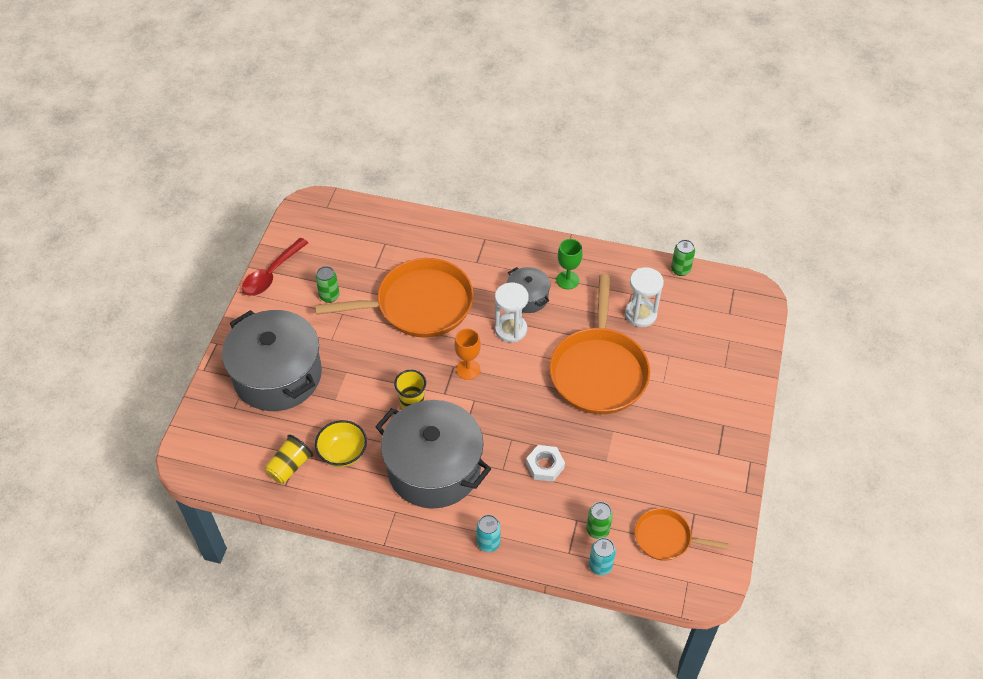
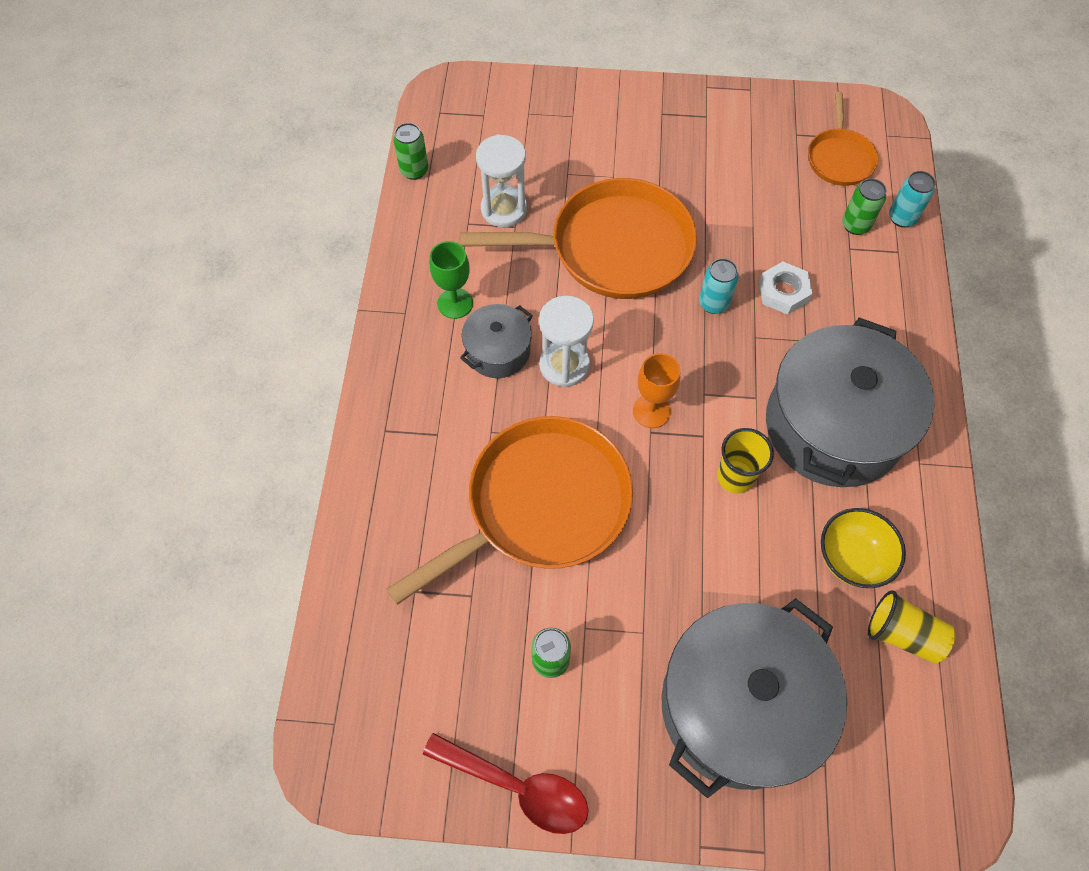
camera: 100 degrees left, 10 degrees up
orange pan [315,258,474,338] -> orange pan turned 75 degrees clockwise [386,416,633,605]
turquoise can [476,515,501,552] -> turquoise can moved to [699,258,739,314]

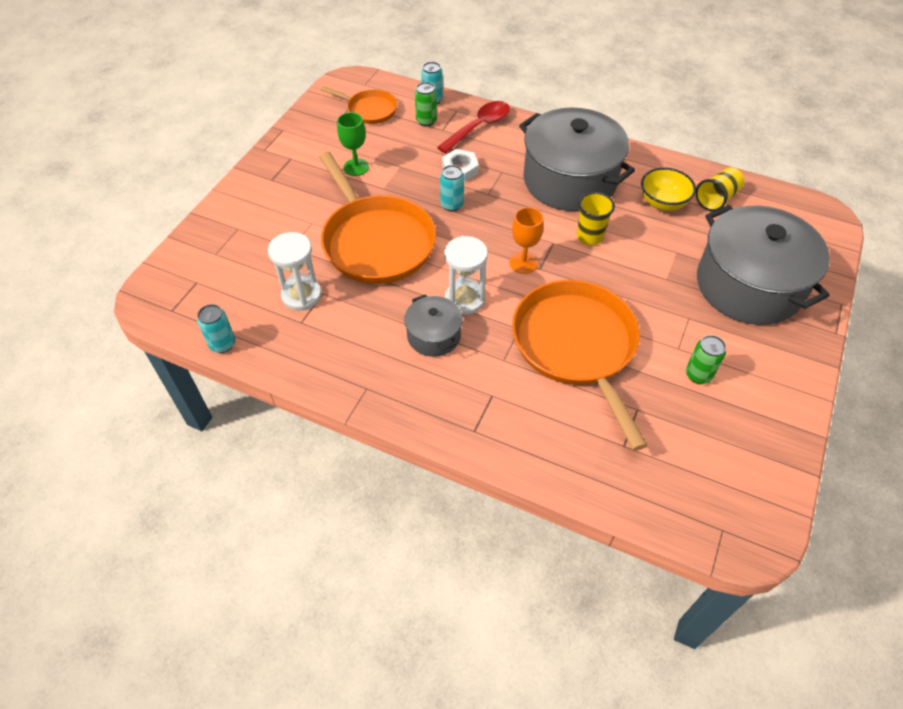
camera: 70 degrees left, 10 degrees down
green can [393,123,428,180] -> turquoise can [197,304,235,353]
red spoon [423,733,589,834] -> red spoon moved to [437,101,510,153]
green goblet [430,241,473,319] -> green goblet moved to [337,112,369,176]
orange pan [461,178,697,299] -> orange pan turned 135 degrees clockwise [319,152,436,284]

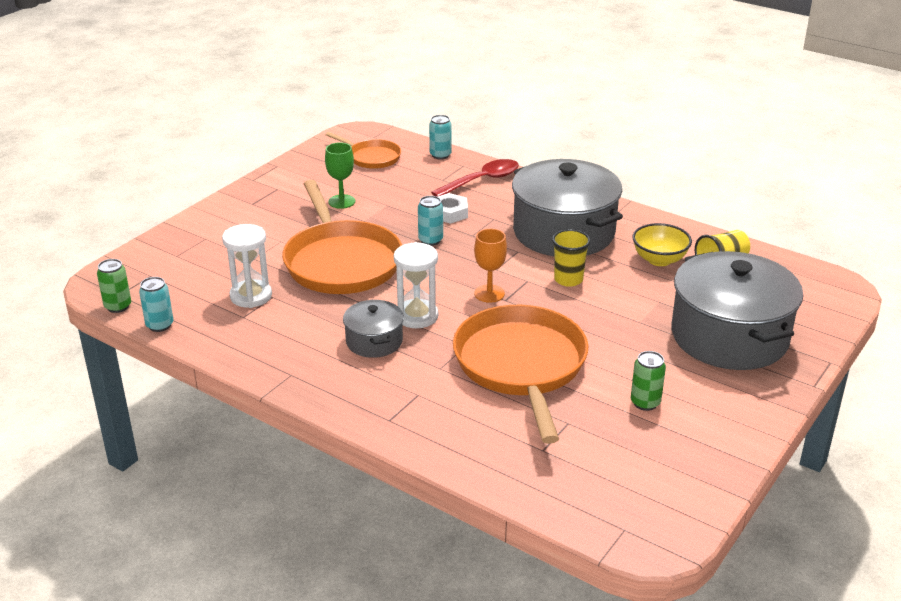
camera: 10 degrees right, 20 degrees down
green can [415,82,437,127] -> green can moved to [97,259,131,313]

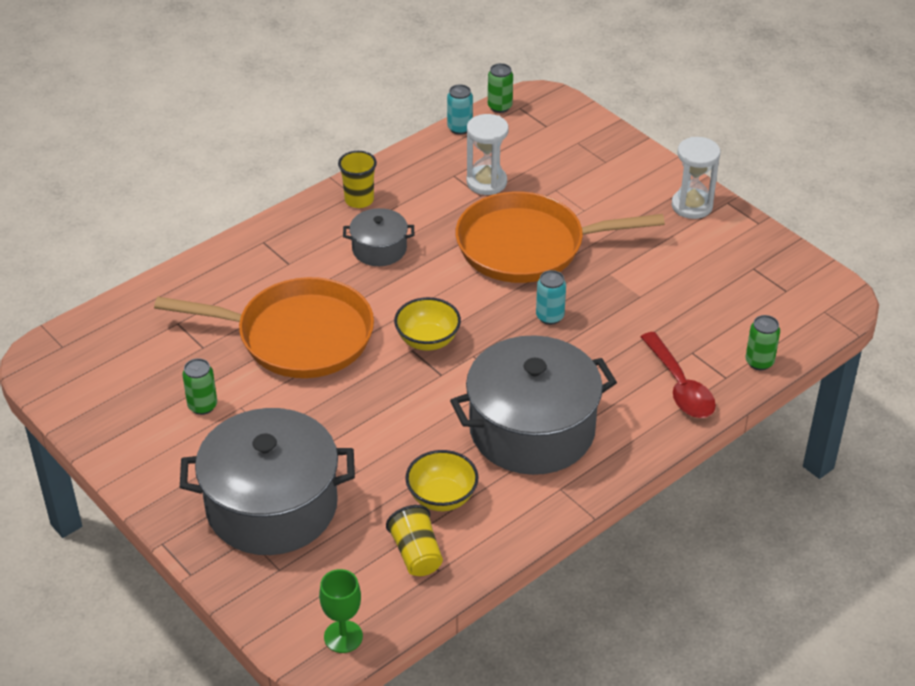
camera: 105 degrees right, 10 degrees up
green goblet [325,142,355,209] -> green goblet moved to [319,569,363,653]
orange pan [326,132,401,169] -> none
white hourglass [394,242,438,328] -> white hourglass moved to [672,137,720,219]
turquoise can [429,115,452,159] -> green can [745,315,780,370]
white nut [438,193,468,224] -> none
orange goblet [474,229,507,303] -> yellow bowl [394,297,461,351]
yellow cup [552,229,591,287] -> yellow cup moved to [338,151,377,208]

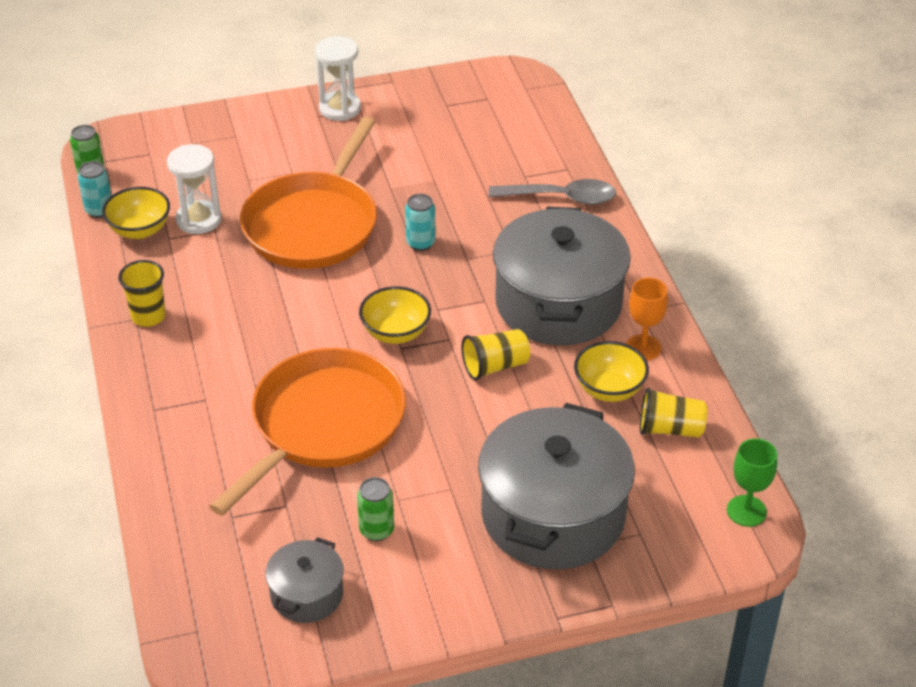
camera: 65 degrees left, 0 degrees up
grey pot [343,208,414,266] -> grey pot moved to [266,537,344,623]
red spoon [641,332,716,418] -> grey spoon [489,179,616,205]
green can [745,315,780,370] -> none
none -> yellow bowl [102,187,170,239]
none -> yellow cup [461,329,530,380]
none -> orange goblet [626,278,668,361]

